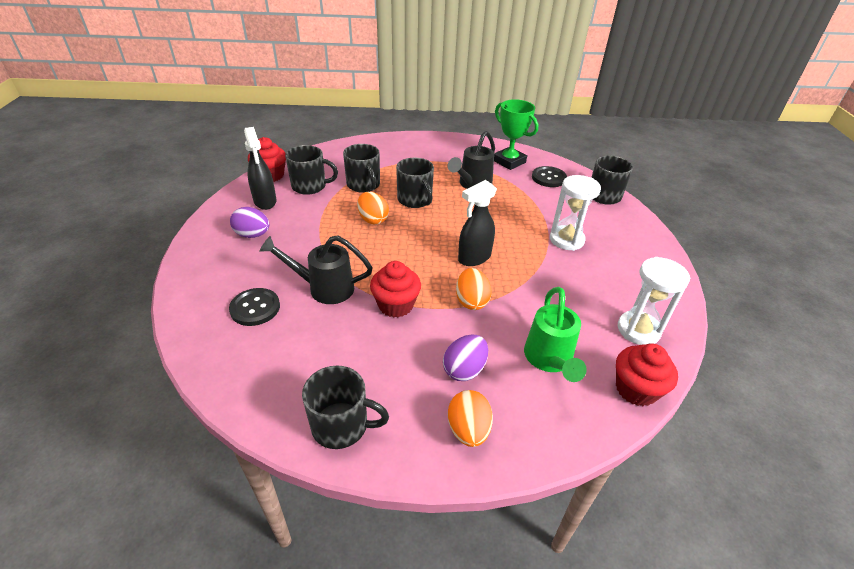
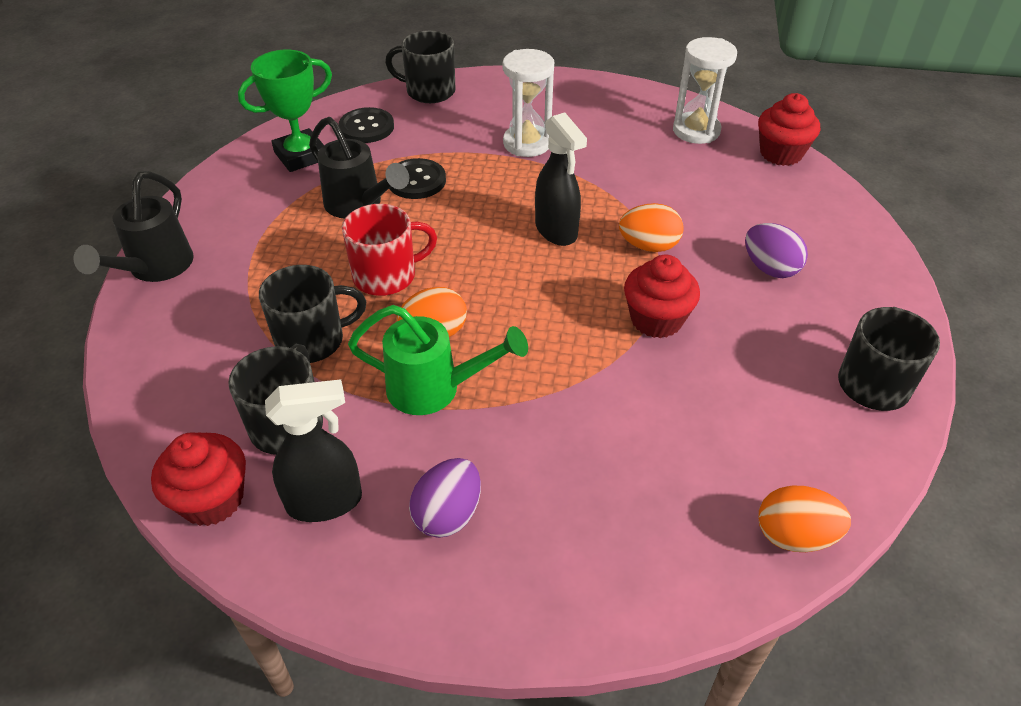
camera: 80 degrees left, 5 degrees up
black button [229,288,280,326] -> black button moved to [389,158,446,199]
black watering can [259,235,373,304] -> black watering can moved to [74,171,194,282]
black mug [396,158,434,208] -> red mug [342,204,437,296]
orange egg [448,390,493,447] -> orange egg moved to [758,486,851,552]
green watering can [524,287,587,382] -> green watering can moved to [348,305,528,415]

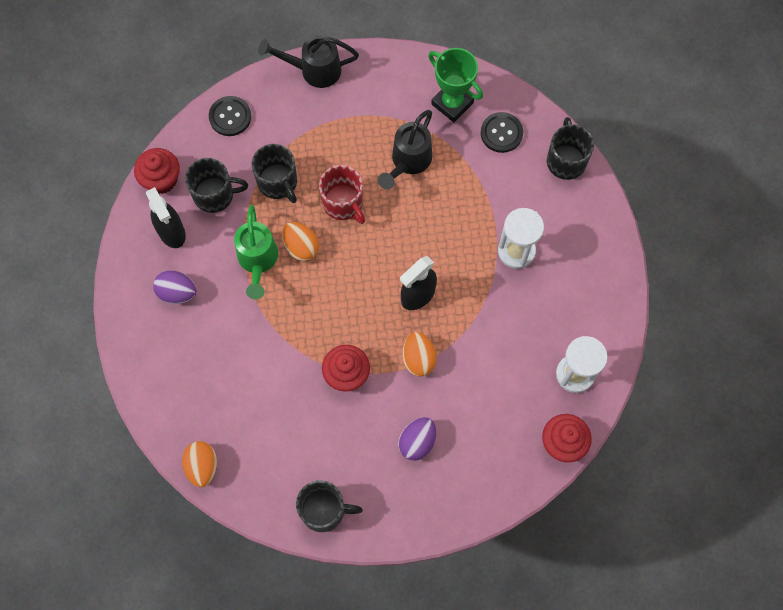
camera: 75 degrees right, 25 degrees up
black button [389,158,446,199] -> black button moved to [209,96,251,136]

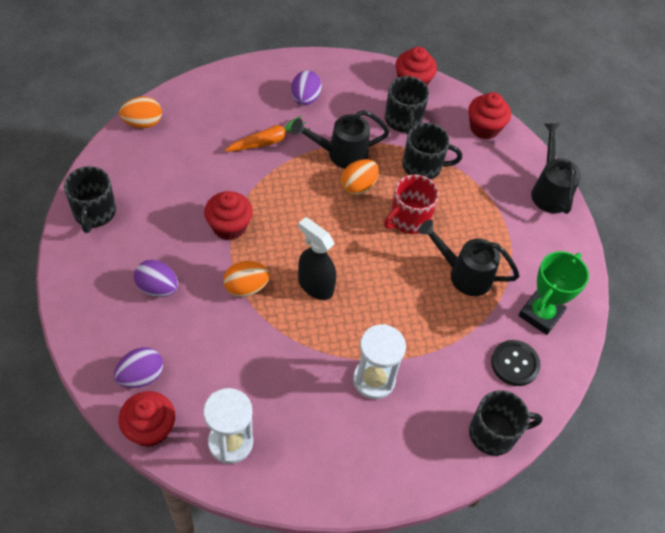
camera: 80 degrees right, 15 degrees down
black spray bottle [146,187,186,248] -> none
black button [209,96,251,136] -> red cupcake [468,92,511,139]
green watering can [234,205,278,299] -> black watering can [291,110,390,169]
black mug [252,144,297,203] -> black mug turned 135 degrees counterclockwise [403,123,462,180]
none -> purple egg [114,347,163,388]
none -> orange carrot [225,116,310,152]

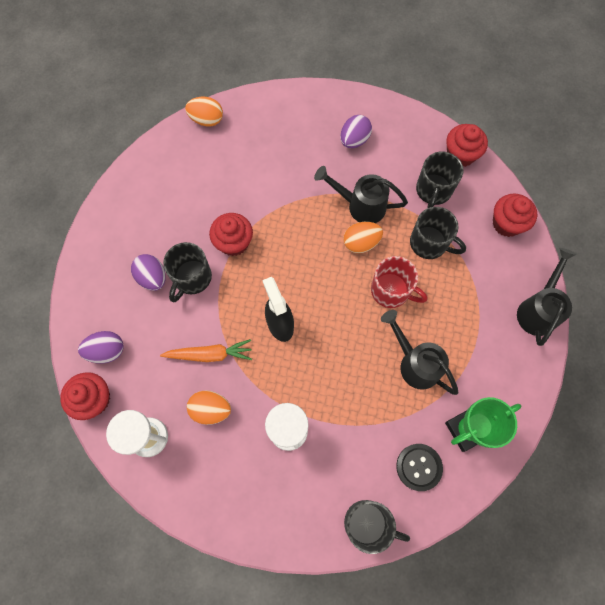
camera: 30 degrees right, 15 degrees up
black mug [64,166,116,233] -> black mug moved to [163,242,212,302]
orange egg [223,261,270,297] -> orange egg moved to [187,390,231,425]
orange carrot [225,116,310,152] -> orange carrot moved to [160,339,252,362]
red mug [384,175,439,234] -> red mug turned 135 degrees counterclockwise [371,256,427,308]

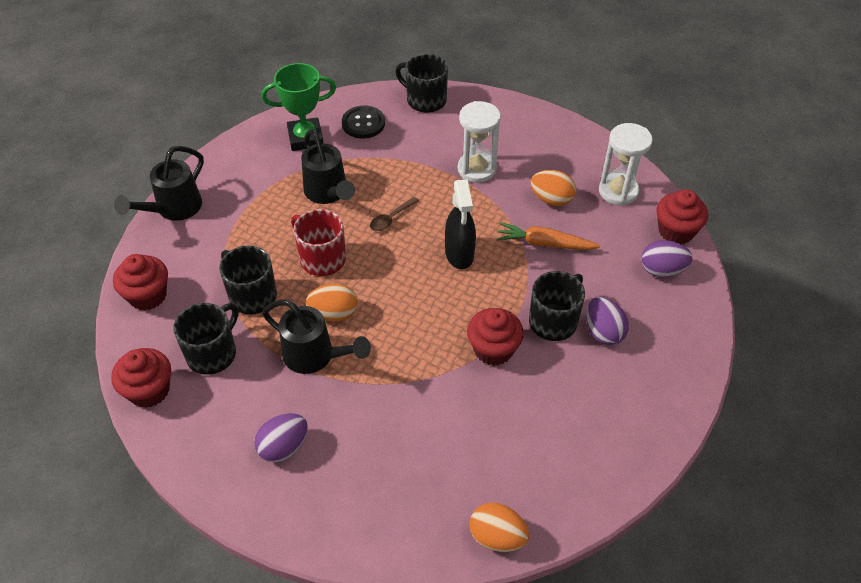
camera: 165 degrees left, 20 degrees down
none -> brown spoon [370,197,419,231]

